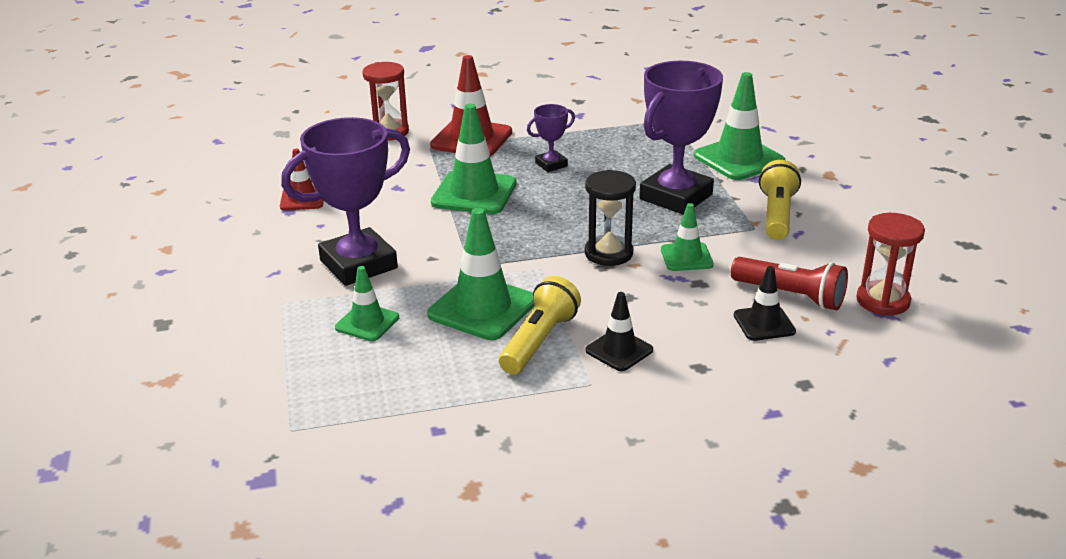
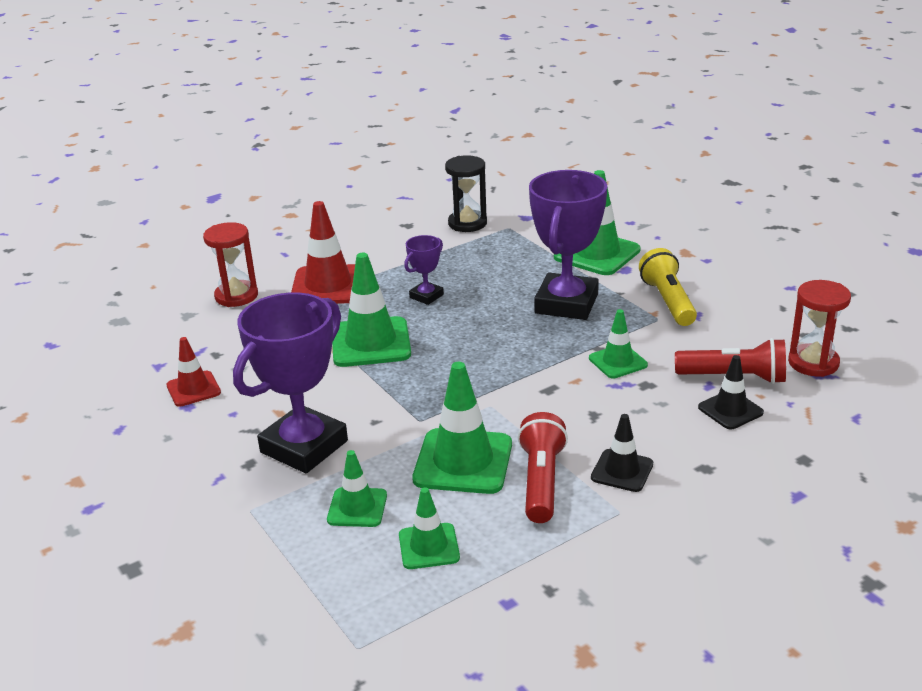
camera: 20 degrees left, 0 degrees up
yellow flashlight [499,276,581,374] -> red flashlight [518,412,568,523]
black hourglass [585,170,636,266] -> black hourglass moved to [445,155,487,232]
none -> green traffic cone [399,487,460,569]

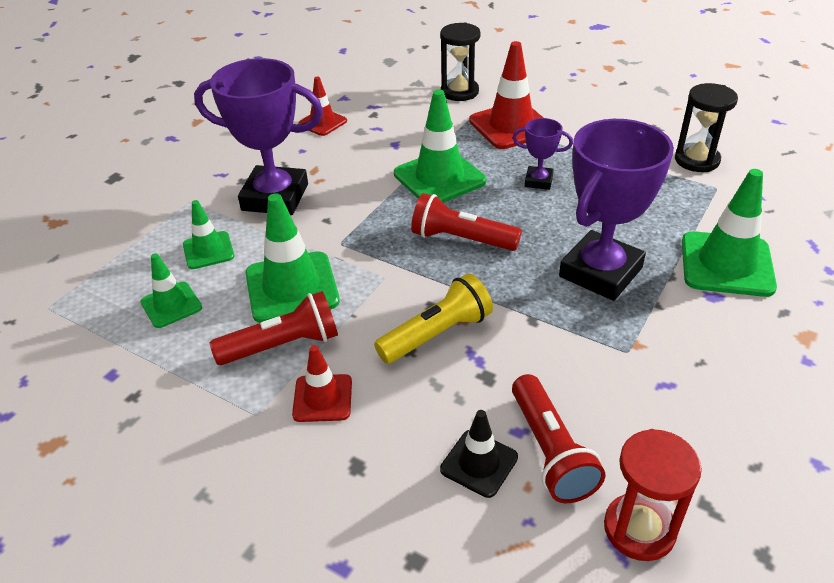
camera: 65 degrees right, 10 degrees up
red hourglass [203,222,258,307] -> black hourglass [440,23,480,101]
purple trophy [529,170,607,320] -> purple trophy turned 45 degrees counterclockwise [559,119,674,301]
green traffic cone [589,309,648,378] -> none
black traffic cone [591,414,653,492] -> red traffic cone [292,345,352,422]
yellow flashlight [639,248,697,326] -> yellow flashlight moved to [374,273,493,364]
none -> red flashlight [411,193,522,251]

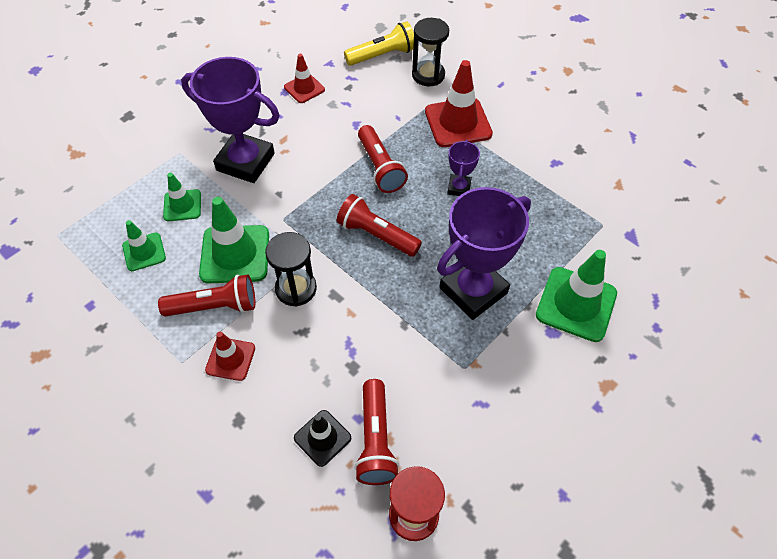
camera: 10 degrees right, 15 degrees up
yellow flashlight [374,273,493,364] -> yellow flashlight moved to [344,21,414,66]
green traffic cone [394,89,487,203] -> red flashlight [358,125,408,193]
purple trophy [513,118,573,190] -> purple trophy turned 75 degrees clockwise [447,140,480,196]
black hourglass [675,83,738,172] -> black hourglass moved to [265,232,317,307]

